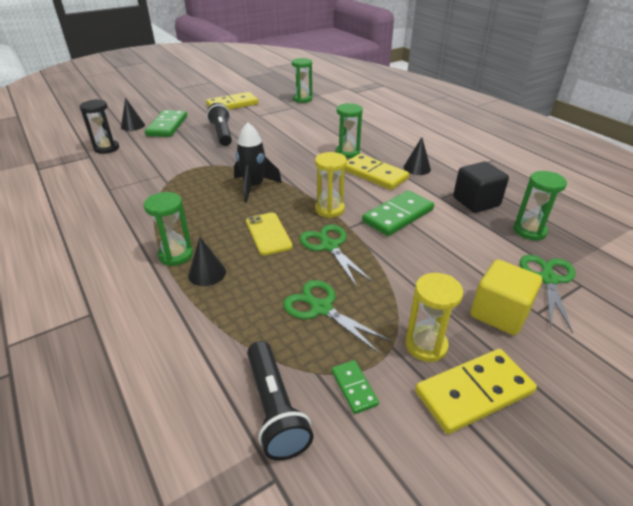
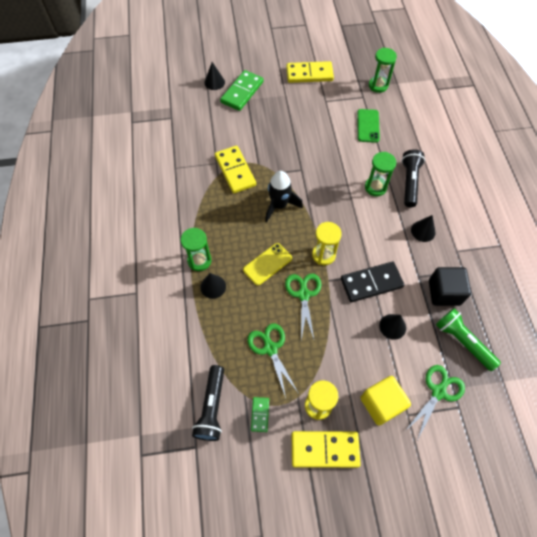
camera: 25 degrees right, 25 degrees up
black hourglass [80,99,119,154] -> none
black flashlight [207,103,232,146] -> black flashlight moved to [402,149,425,207]
yellow phone [246,213,293,255] -> yellow phone turned 45 degrees clockwise [243,243,292,285]
yellow domino [344,154,409,190] -> yellow domino moved to [215,146,256,193]
green domino [362,190,434,236] -> black domino [341,262,404,302]
green hourglass [513,171,567,241] -> green flashlight [436,308,501,371]
none -> green phone [357,109,380,143]
none -> black cone [379,314,406,340]

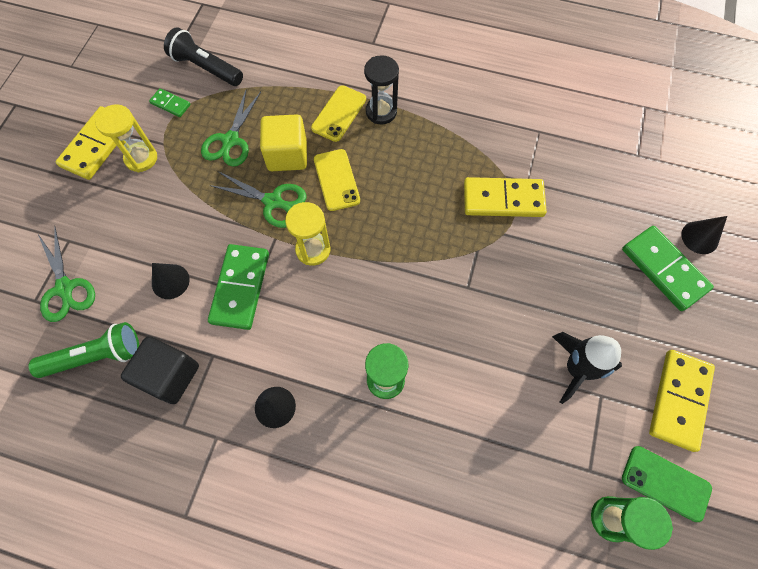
camera: 115 degrees right, 5 degrees up
green hourglass [181,228,211,271] -> black hourglass [364,55,399,124]
black cone [200,273,226,299] -> yellow phone [311,85,366,142]
green scissors [247,323,299,398] -> green scissors turned 105 degrees clockwise [201,89,261,167]
black rocket [265,171,303,222] -> black rocket moved to [552,332,622,404]
black domino [341,262,404,302] -> green domino [208,244,269,330]
green phone [357,109,380,143] -> green phone moved to [622,446,712,522]
yellow cube [361,376,411,425] -> yellow cube moved to [260,114,307,171]
black flashlight [402,149,425,207] -> none

